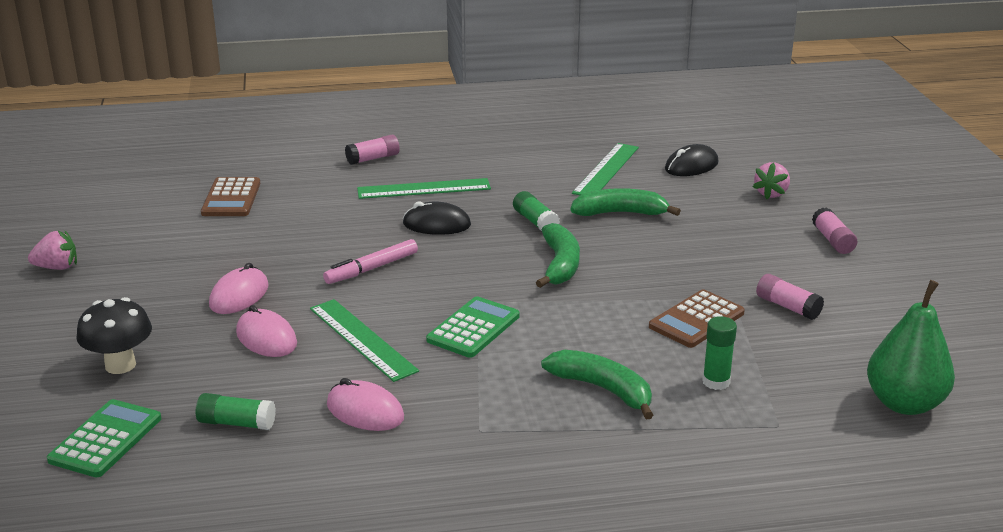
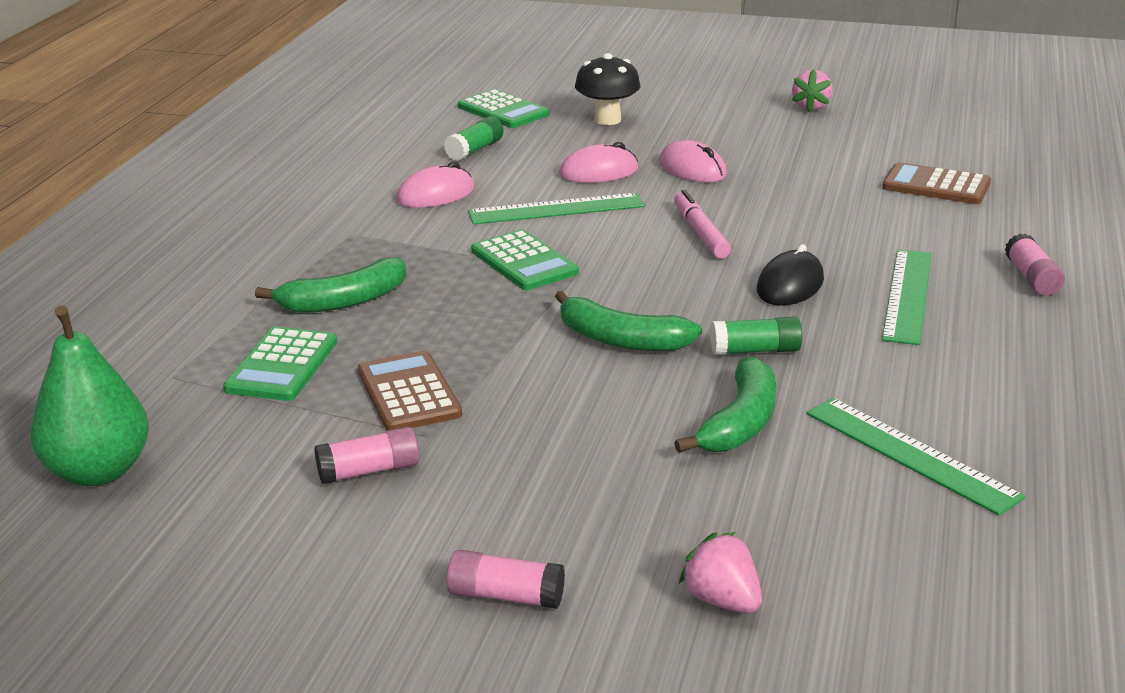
camera: 115 degrees right, 0 degrees up
black mouse [665,144,719,176] -> none
green glue stick [702,316,737,390] -> green calculator [223,327,337,401]

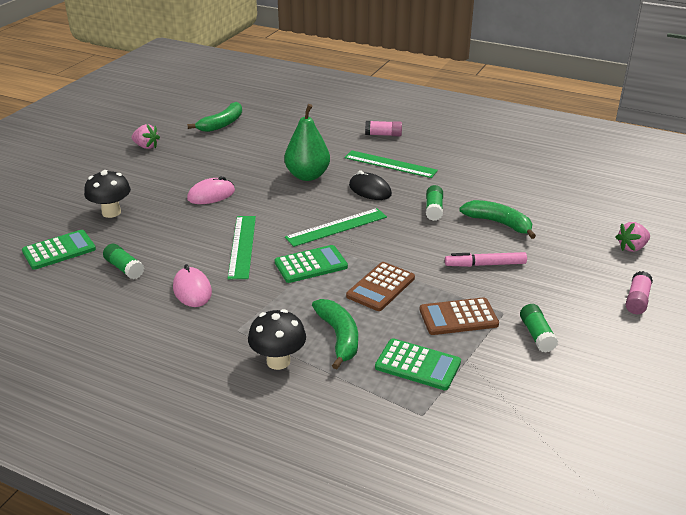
camera: 80 degrees left, 5 degrees up
green pear [30,306,149,486] -> green pear moved to [284,104,330,181]
pink glue stick [314,427,419,484] -> green glue stick [520,304,558,353]
green banana [555,291,702,351] -> green banana moved to [187,102,242,132]
pink mouse [559,142,638,183] -> none
pink marker [674,190,731,258] -> pink marker moved to [445,252,527,267]
green ruler [806,398,1026,516] -> green ruler moved to [285,208,387,247]
brown calculator [882,162,991,204] -> brown calculator moved to [346,262,415,311]
none -> black mushroom [248,309,306,370]

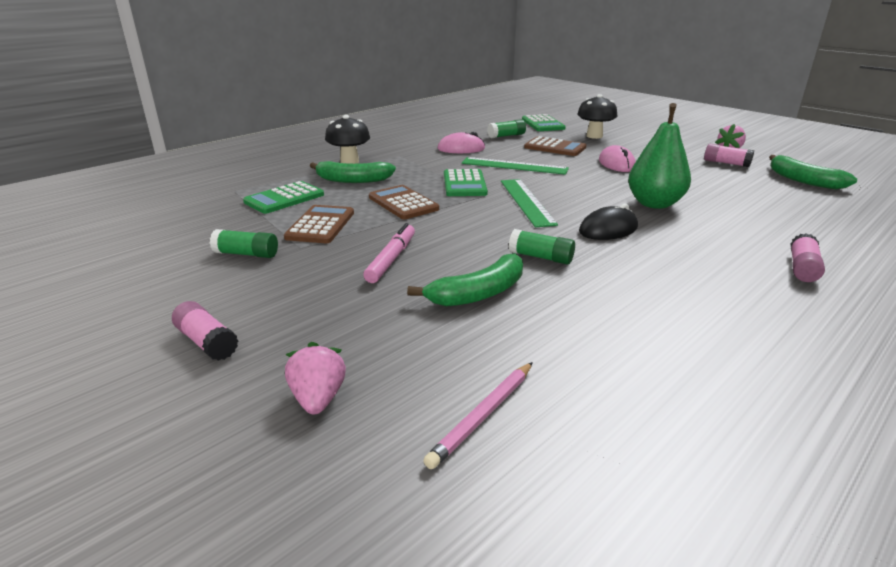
camera: 110 degrees right, 5 degrees down
green ruler [344,150,438,178] -> none
none -> pink pencil [423,362,533,469]
none -> brown calculator [524,136,586,156]
none -> pink glue stick [704,144,754,167]

